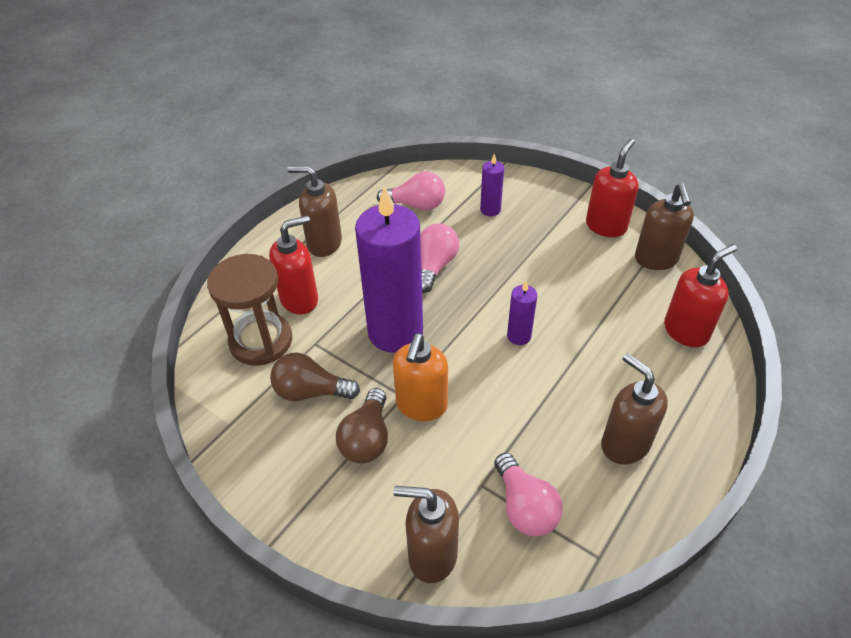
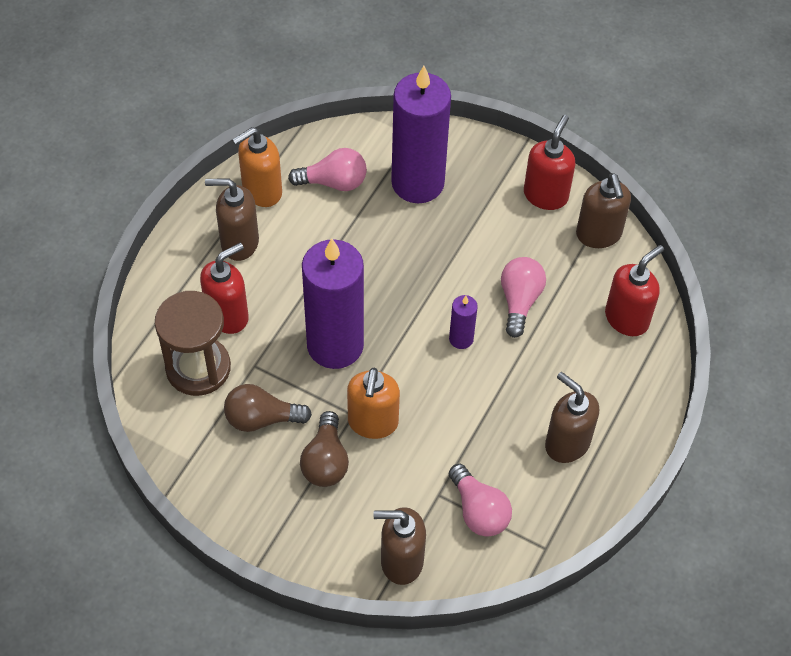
camera: 10 degrees left, 10 degrees up
pink light bulb [420,223,459,293] -> pink light bulb moved to [501,257,546,338]
purple candle [480,154,504,216] -> purple candle [391,66,451,203], size x2.31
none -> orange soap dispenser [232,127,282,207]

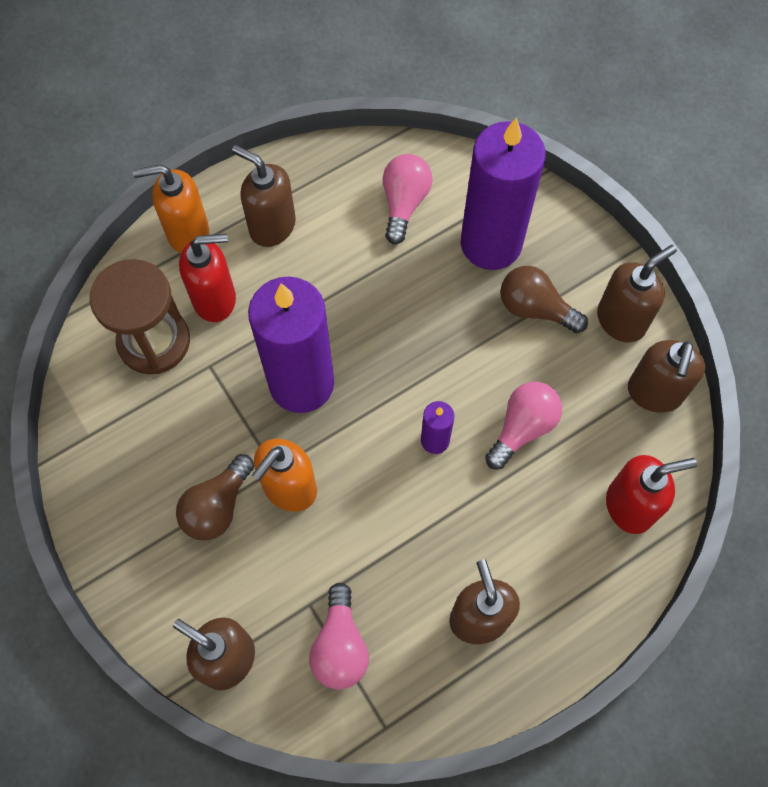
camera: 30 degrees right, 10 degrees up
brown light bulb [224,384,312,432] -> brown light bulb moved to [500,266,588,333]
orange soap dispenser [232,127,282,207] -> orange soap dispenser moved to [133,164,209,253]
pink light bulb [288,148,367,191] -> pink light bulb turned 105 degrees counterclockwise [383,154,433,244]
red soap dispenser [524,115,575,210] -> brown soap dispenser [597,245,677,342]

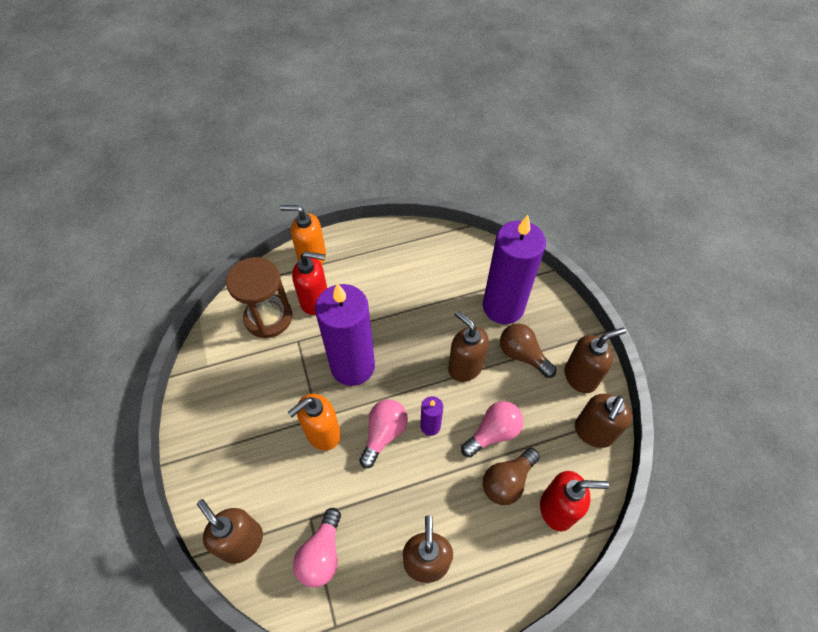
camera: 15 degrees right, 10 degrees down
brown light bulb [176,454,254,541] -> brown light bulb moved to [483,448,540,505]
brown soap dispenser [232,145,296,247] -> brown soap dispenser moved to [448,310,489,382]
pink light bulb [383,154,433,244] -> pink light bulb moved to [359,399,408,468]

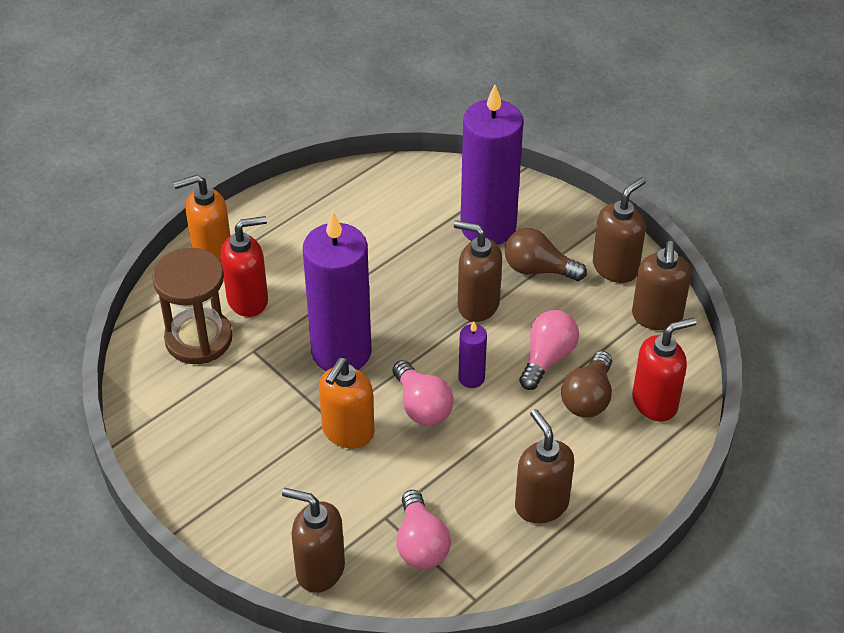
camera: 25 degrees left, 10 degrees down
pink light bulb [359,399,408,468] -> pink light bulb turned 150 degrees clockwise [393,360,454,426]

